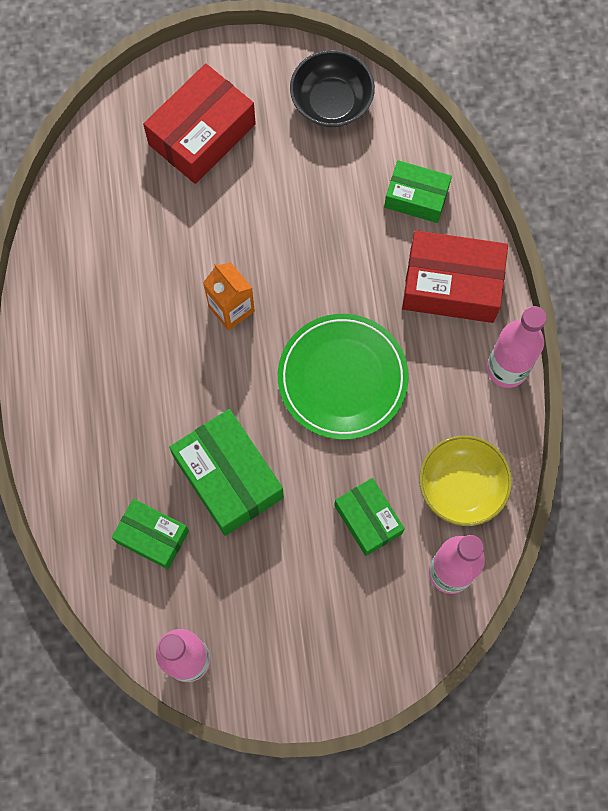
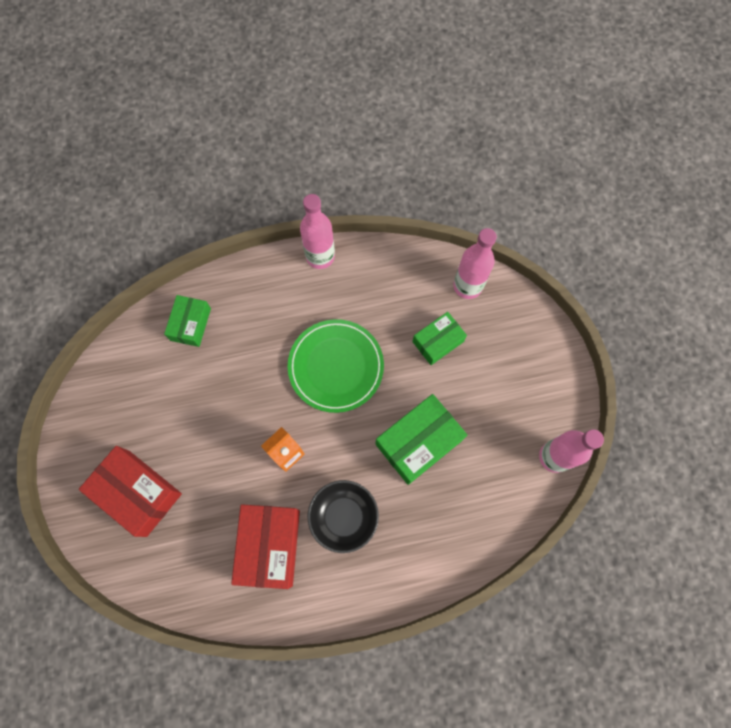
camera: 95 degrees left, 0 degrees up
green box [112,499,189,569] -> none
black bowl [290,50,375,127] -> black bowl moved to [308,480,379,553]
red box [402,230,508,323] -> red box moved to [231,504,300,589]
yellow bowl [419,435,512,526] -> none

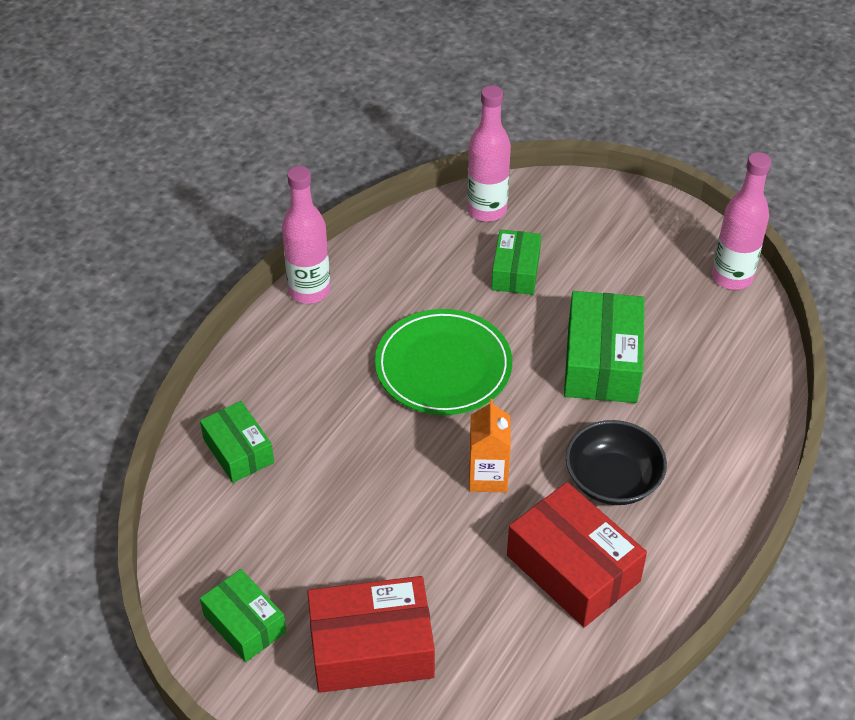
camera: 45 degrees left, 25 degrees down
none -> green box [200,569,287,662]

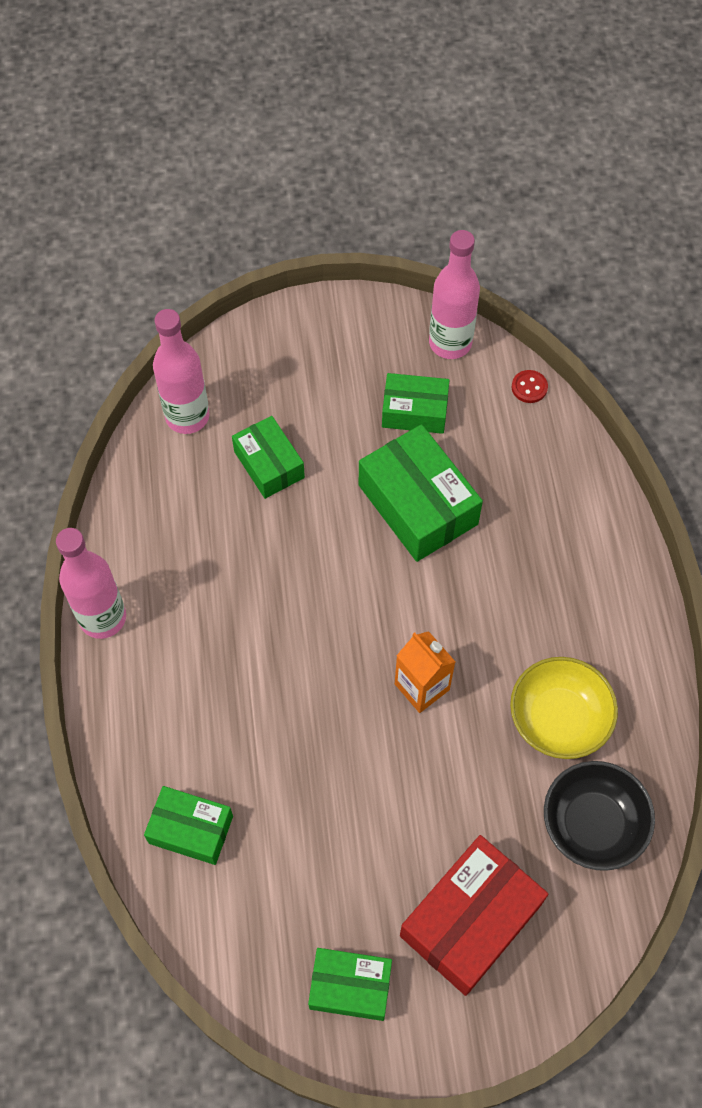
camera: 40 degrees left, 15 degrees up
green plate [375,309,512,415] -> none
red box [507,482,647,627] -> yellow bowl [510,657,618,759]
black bowl [565,420,667,505] -> black bowl moved to [544,761,655,871]
none -> green box [382,373,450,434]
none -> red button [512,370,548,403]

